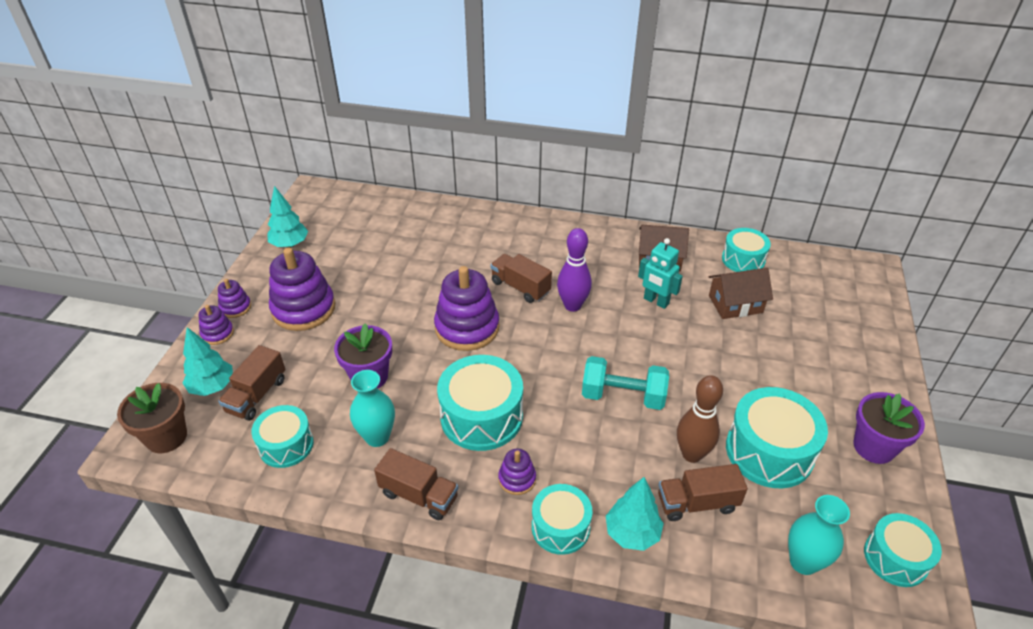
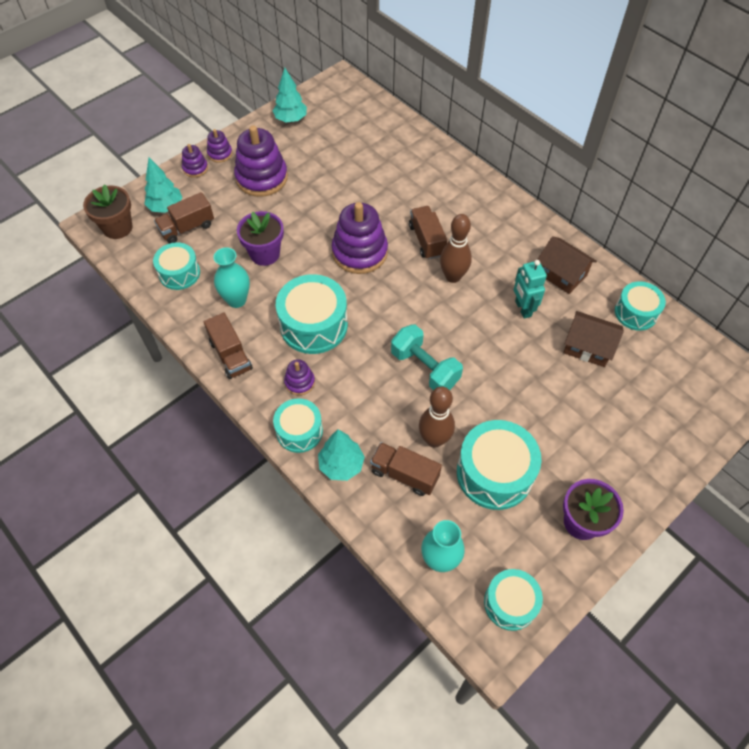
camera: 35 degrees right, 15 degrees up
purple bowling pin [557,228,592,312] -> brown bowling pin [440,214,472,283]

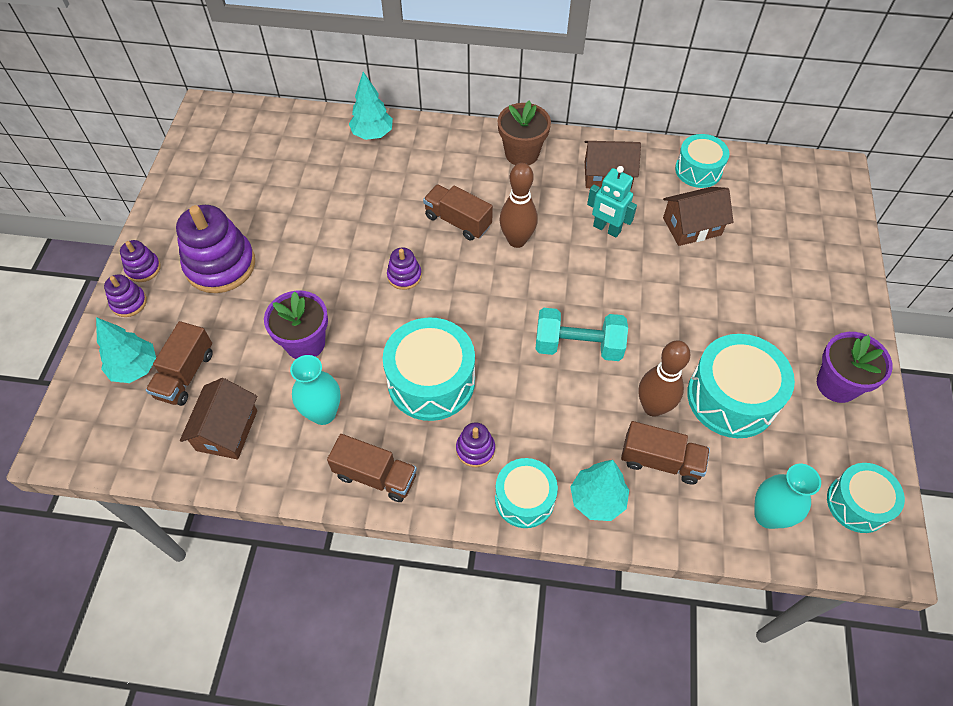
camera: 40 degrees left, 0 degrees up
brown flower pot [83,184,132,239] -> brown flower pot moved to [498,101,551,165]
turquoise drum [153,242,200,290] -> brown house [180,378,257,459]
turquoise tree [273,68,307,122] -> turquoise tree moved to [349,72,393,140]
purple stacking toy [332,202,388,274] -> purple stacking toy [387,247,422,290], size x0.49
brown truck [370,442,442,496] -> brown truck turned 150 degrees counterclockwise [621,421,710,485]

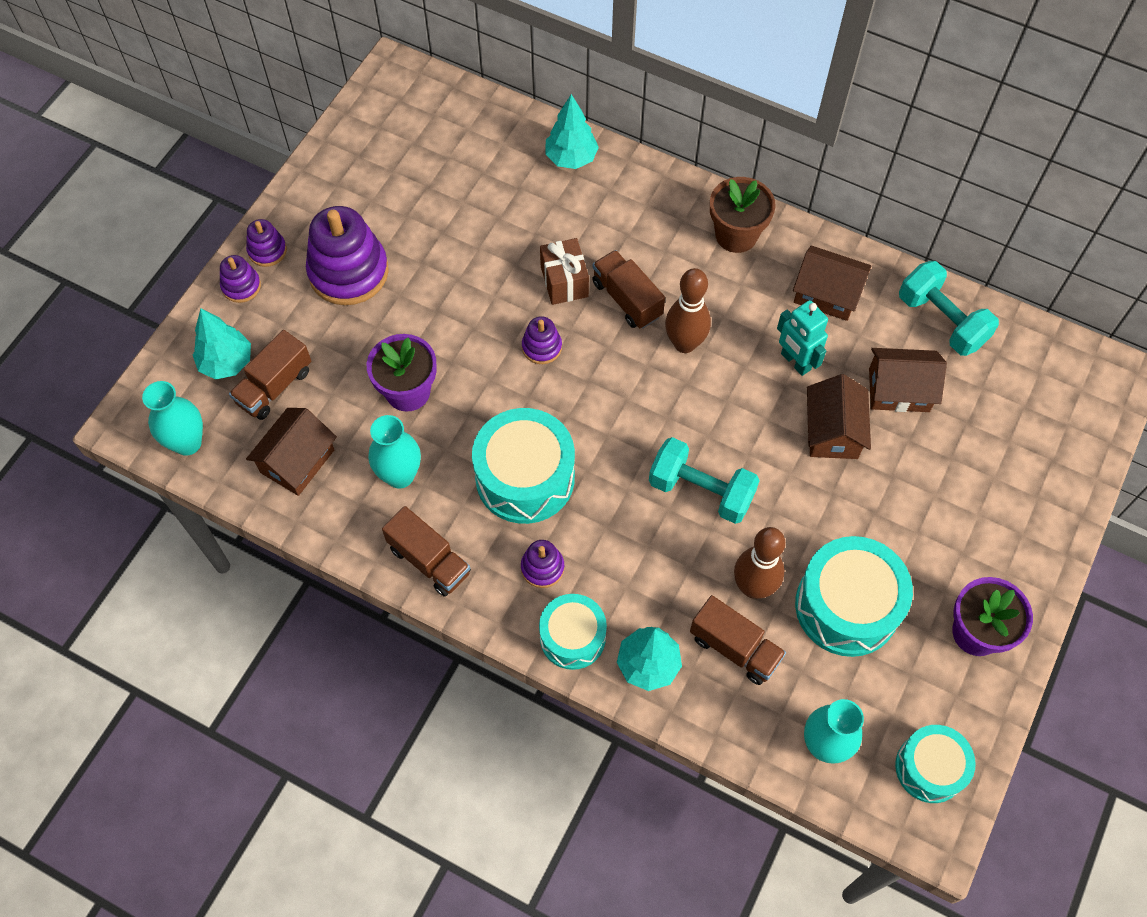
camera: 20 degrees right, 5 degrees up
turquoise drum [675,134,729,188] -> turquoise dumbbell [899,261,999,356]
none -> turquoise vase [142,381,203,456]
none -> brown gift [540,238,589,305]
none -> brown house [807,374,871,459]

